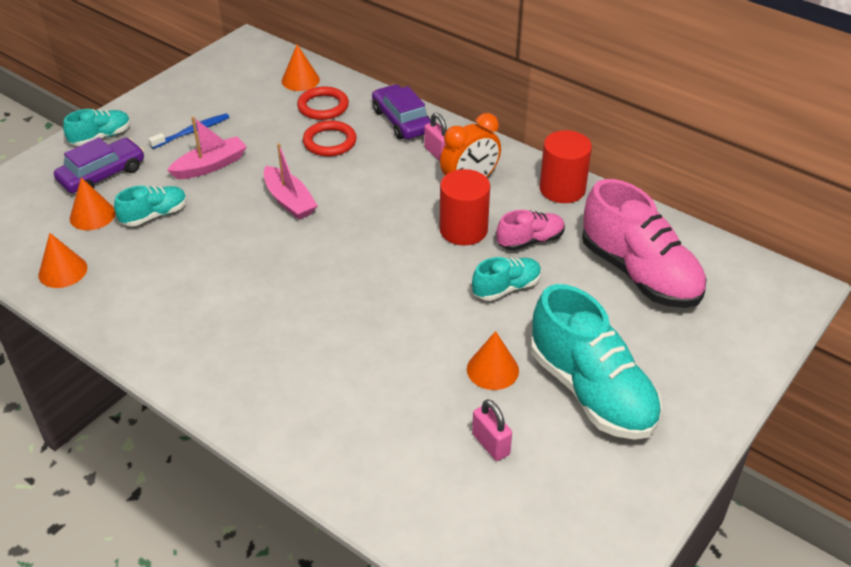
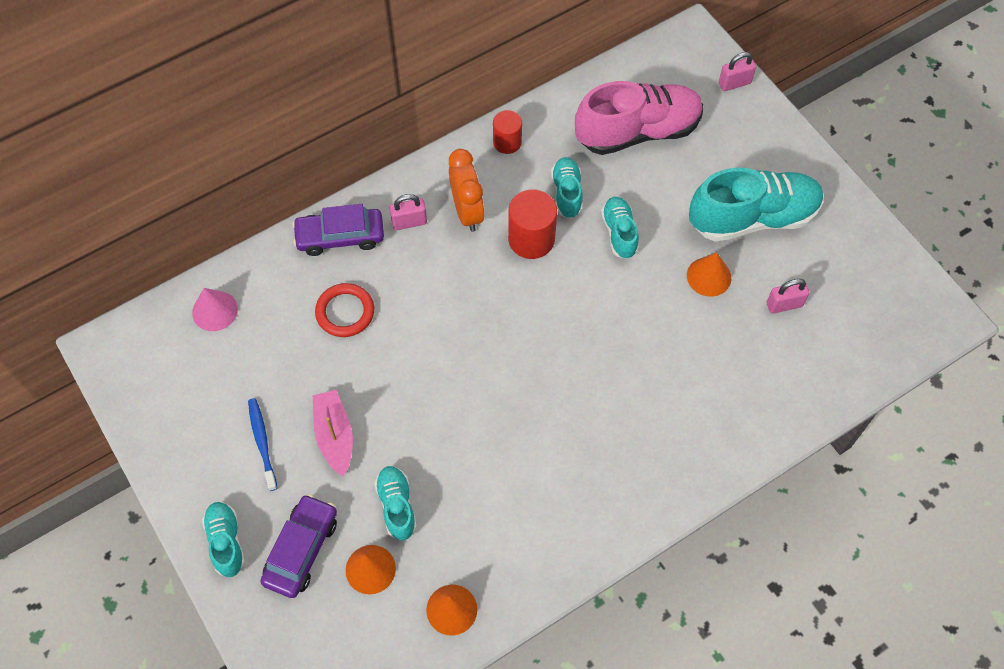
camera: 70 degrees left, 20 degrees up
purple car [54,137,144,193] -> purple car turned 45 degrees clockwise [260,494,337,598]
pink boat [264,143,318,220] -> none
orange cone [282,44,320,91] -> pink cone [192,288,238,331]
red ring [297,86,349,120] -> none
pink shoe [497,210,565,251] -> turquoise shoe [551,157,583,218]
red cylinder [539,130,592,203] -> red cylinder [493,110,522,154], size x0.64
none -> pink padlock [719,52,756,91]

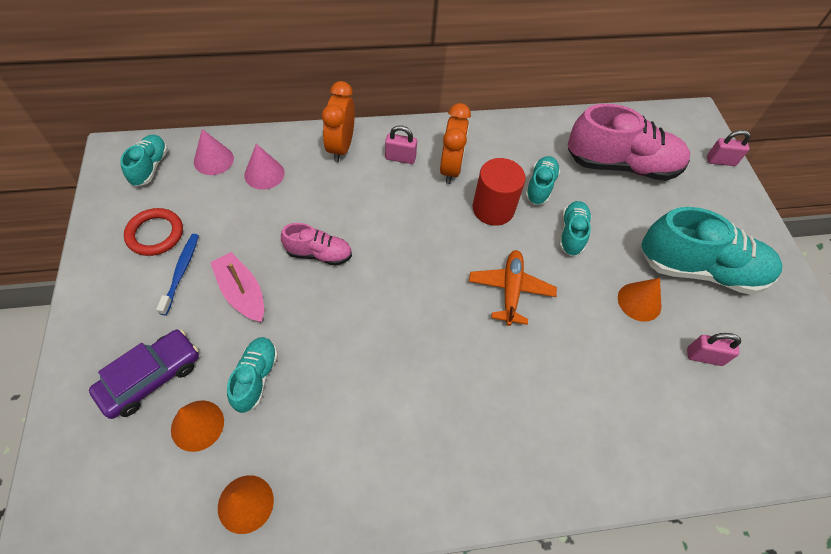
camera: 20 degrees right, 5 degrees down
turquoise shoe [202,502,245,577] -> turquoise shoe moved to [120,135,168,187]
purple car [292,204,384,256] -> orange clock [322,81,355,162]
pink boat [313,390,353,477] -> pink boat turned 45 degrees counterclockwise [210,252,264,322]
red ring [315,283,374,337] -> red ring moved to [124,208,183,256]
red cylinder [493,110,522,154] -> none
none -> pink cone [244,144,285,190]
none -> pink shoe [281,223,352,266]
none -> orange plane [469,250,557,326]

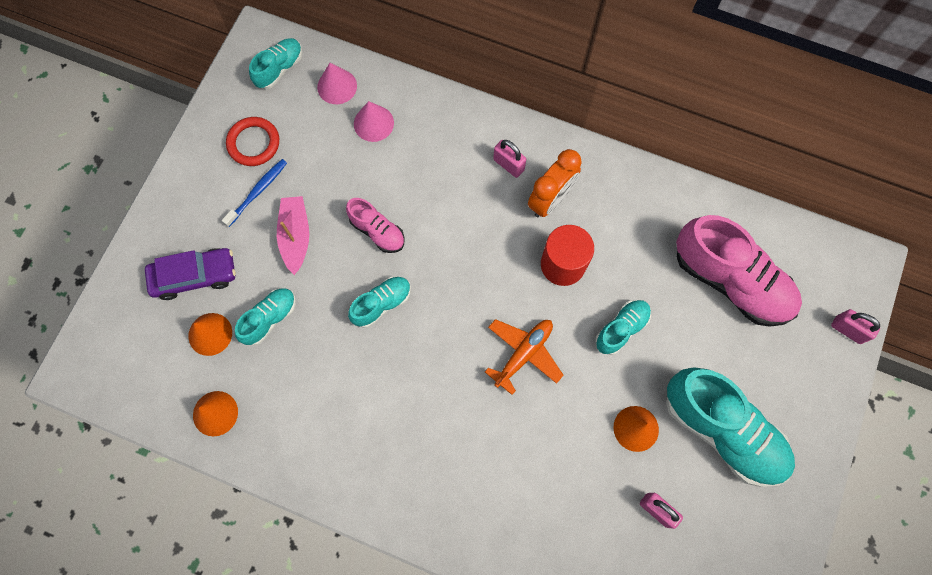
camera: 35 degrees right, 15 degrees up
orange clock [322,81,355,162] -> none
turquoise shoe [525,156,560,205] -> turquoise shoe moved to [348,276,411,328]

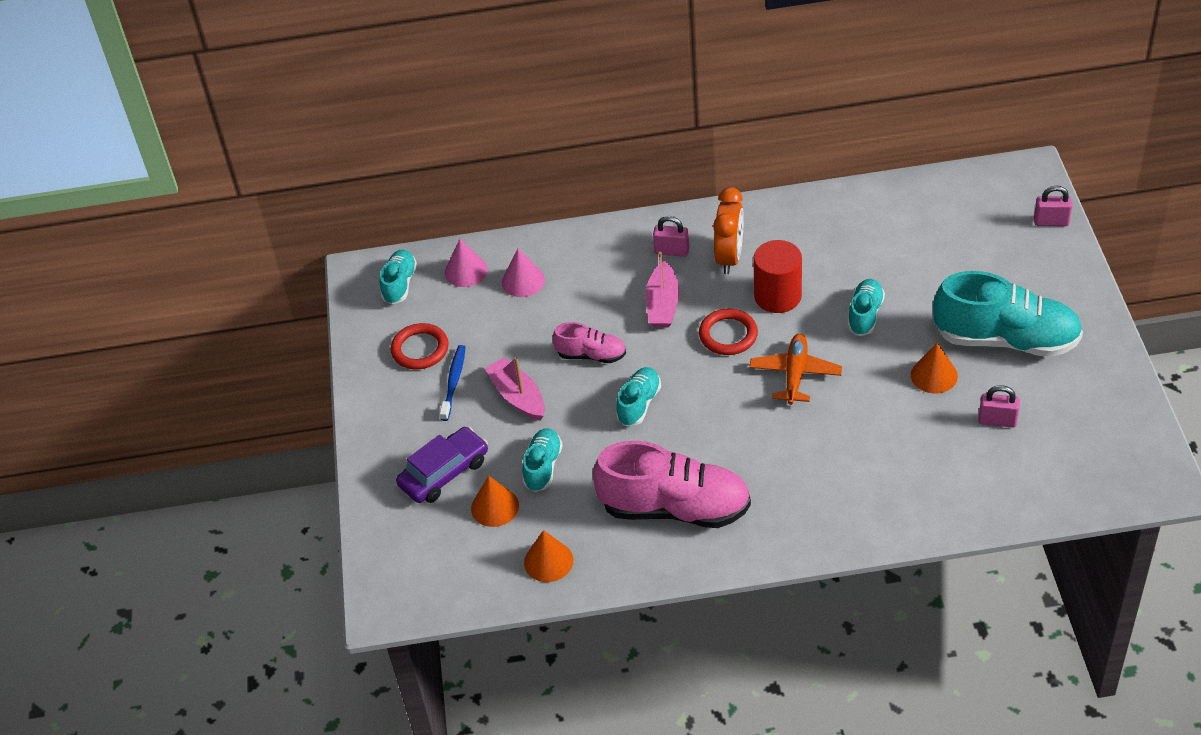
camera: 25 degrees left, 25 degrees down
pink shoe [676,215,802,327] -> pink shoe moved to [593,441,751,528]
none -> pink boat [645,252,679,327]
none -> red ring [699,309,758,355]

